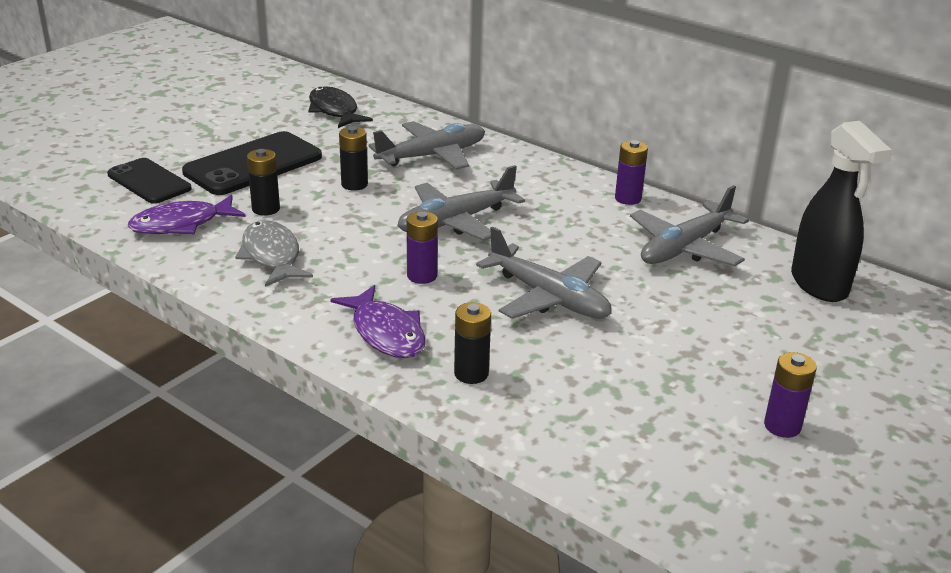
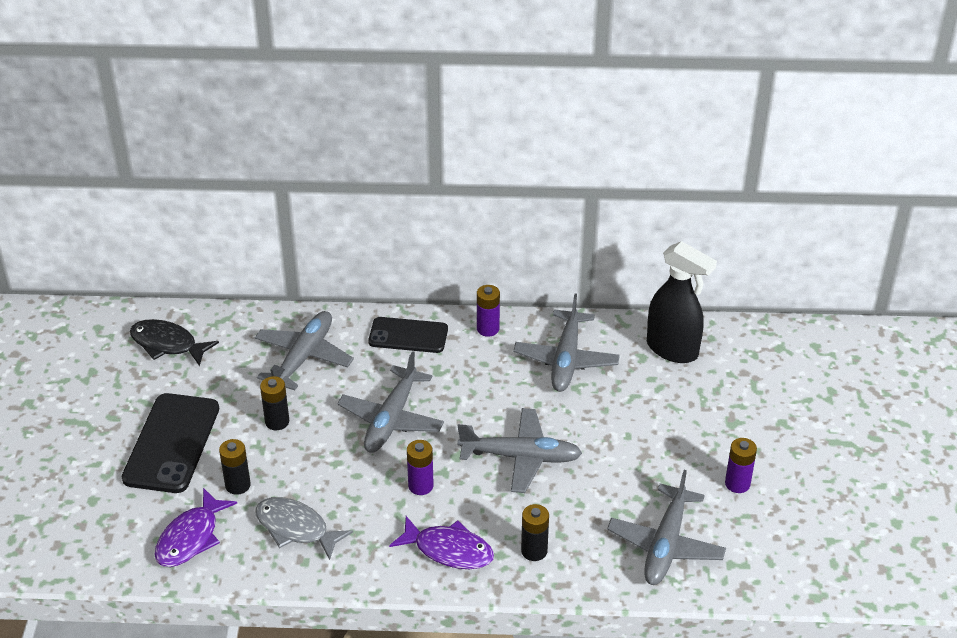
camera: 35 degrees left, 10 degrees up
black phone [107,158,192,204] -> black phone moved to [368,317,448,353]
none -> grey plane [607,470,726,585]

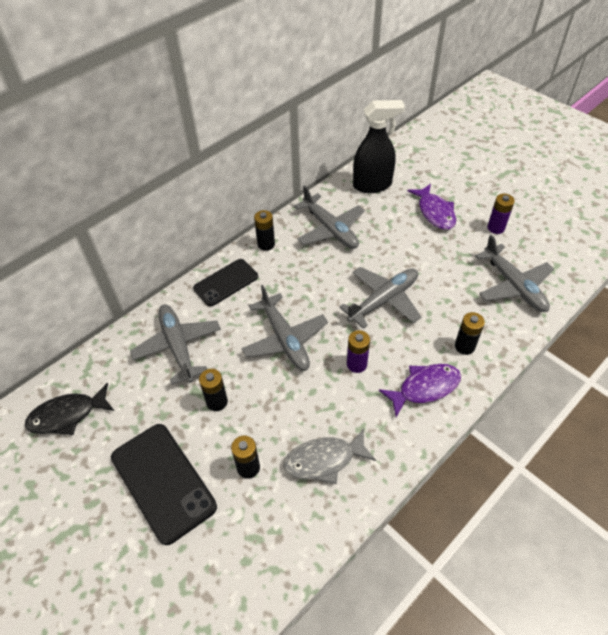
camera: 45 degrees left, 10 degrees up
purple fish [155,488,237,567] -> purple fish moved to [407,184,456,230]
purple battery [477,285,500,337] -> black battery [254,210,275,251]

